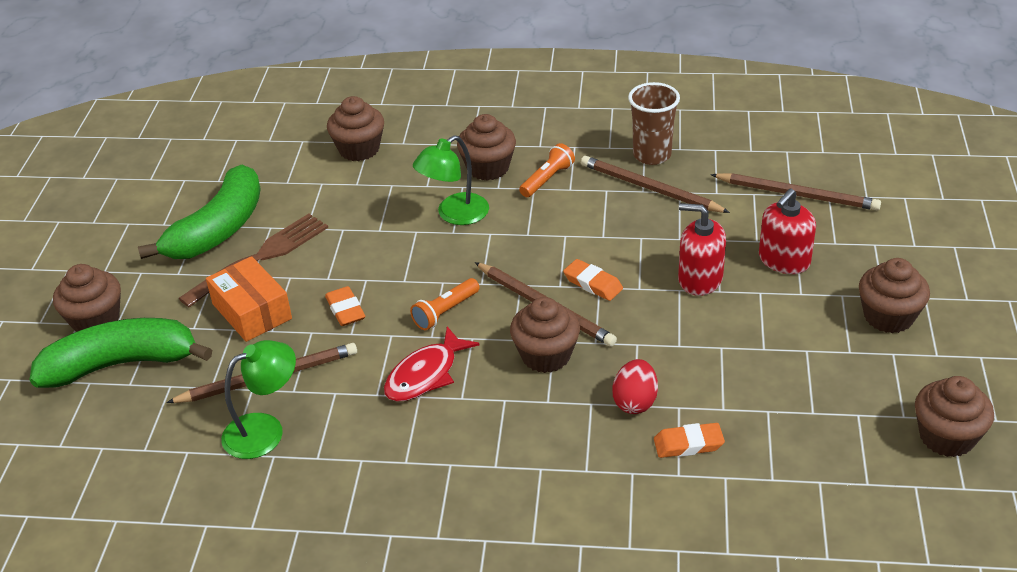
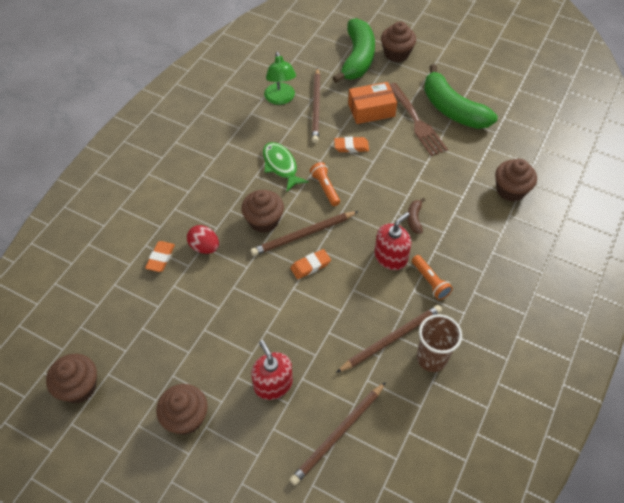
camera: 110 degrees right, 15 degrees up
red fish [384,326,480,402] -> green fish [263,142,309,191]
green lamp [413,135,489,225] -> brown banana [407,198,425,234]
brown cupcake [457,114,516,181] -> none
red soap dispenser [678,203,726,296] -> red soap dispenser moved to [374,212,411,270]

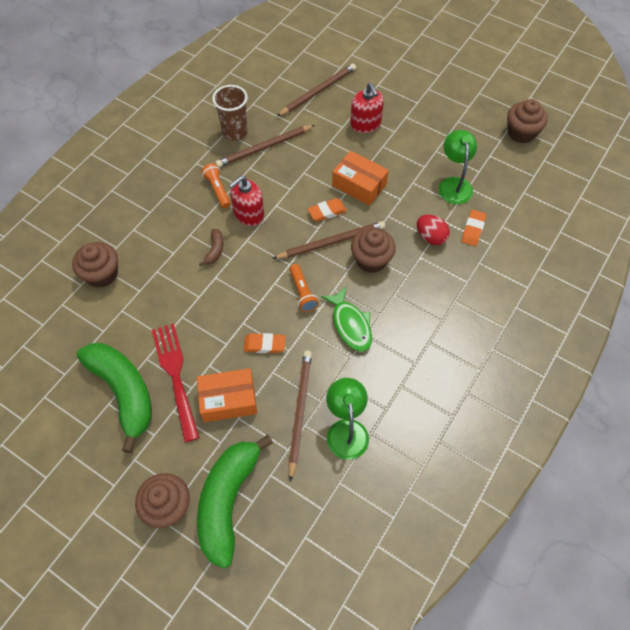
camera: 175 degrees left, 5 degrees up
brown cupcake [156,384,208,435] -> none
brown fork [389,83,448,156] -> red fork [152,323,200,442]
none -> orange box [332,151,389,206]
none -> green lamp [439,130,477,204]

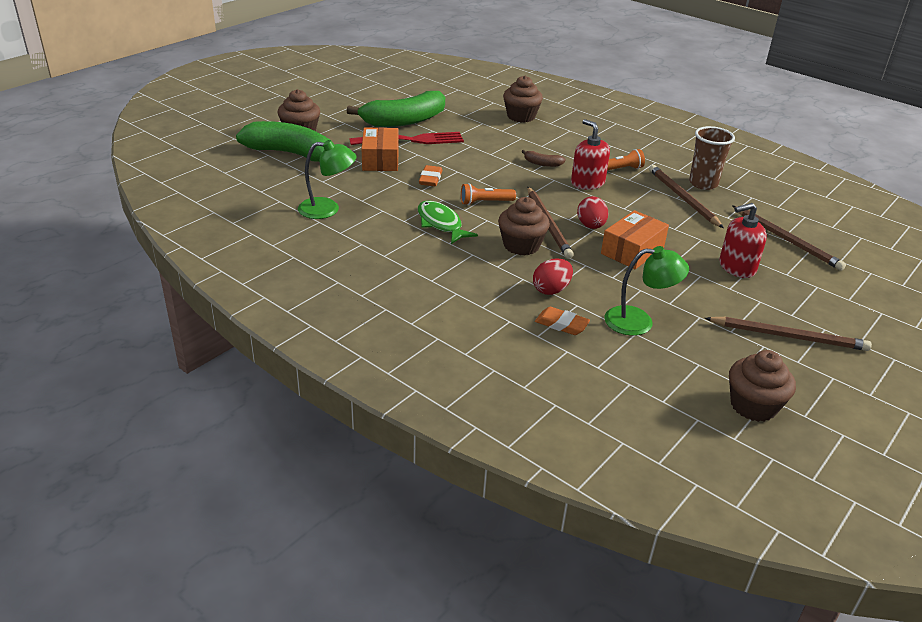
camera: 95 degrees right, 25 degrees down
brown pencil [288,351,312,482] -> brown pencil moved to [705,317,872,351]
orange eraser [308,198,347,222] -> red egg [577,196,608,229]
green fish [321,287,372,352] -> green fish turned 75 degrees clockwise [418,201,478,244]

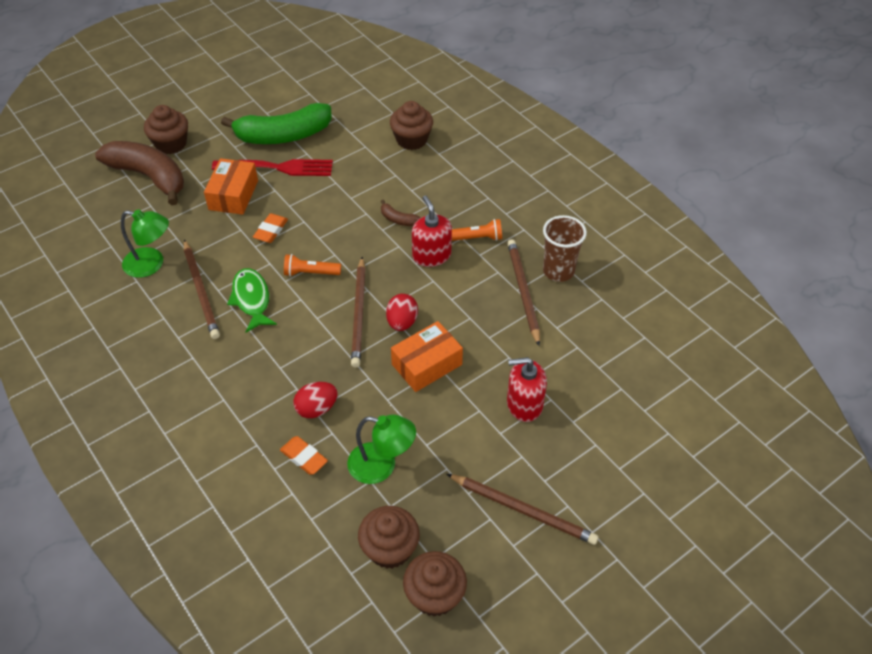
camera: 15 degrees right, 15 degrees up
green banana [236,121,330,162] -> brown banana [95,141,184,205]
brown cupcake [498,197,550,256] -> brown cupcake moved to [358,506,420,569]
brown pencil [732,205,846,270] -> brown pencil moved to [184,239,220,339]

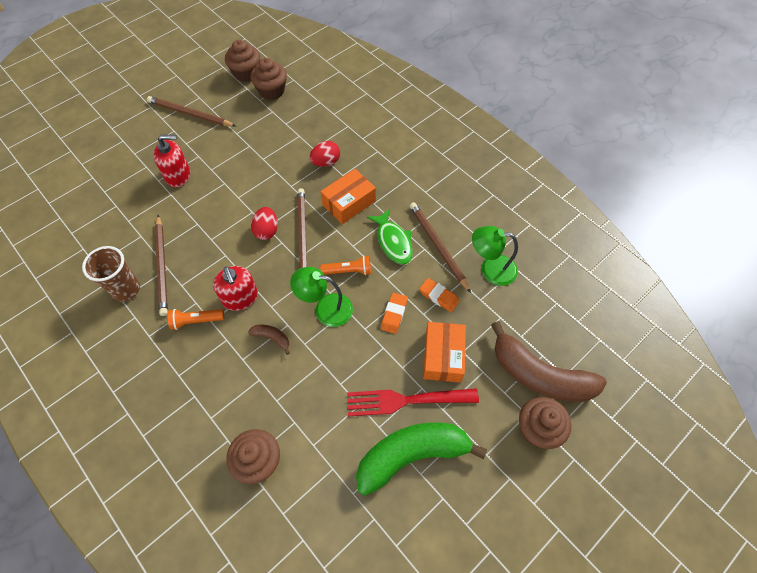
camera: 175 degrees right, 10 degrees up
orange eraser [280,436,328,475] -> orange eraser moved to [419,278,459,312]
green lamp [347,414,416,484] -> green lamp moved to [290,267,353,327]
orange box [391,321,463,392] -> orange box moved to [320,169,376,224]

